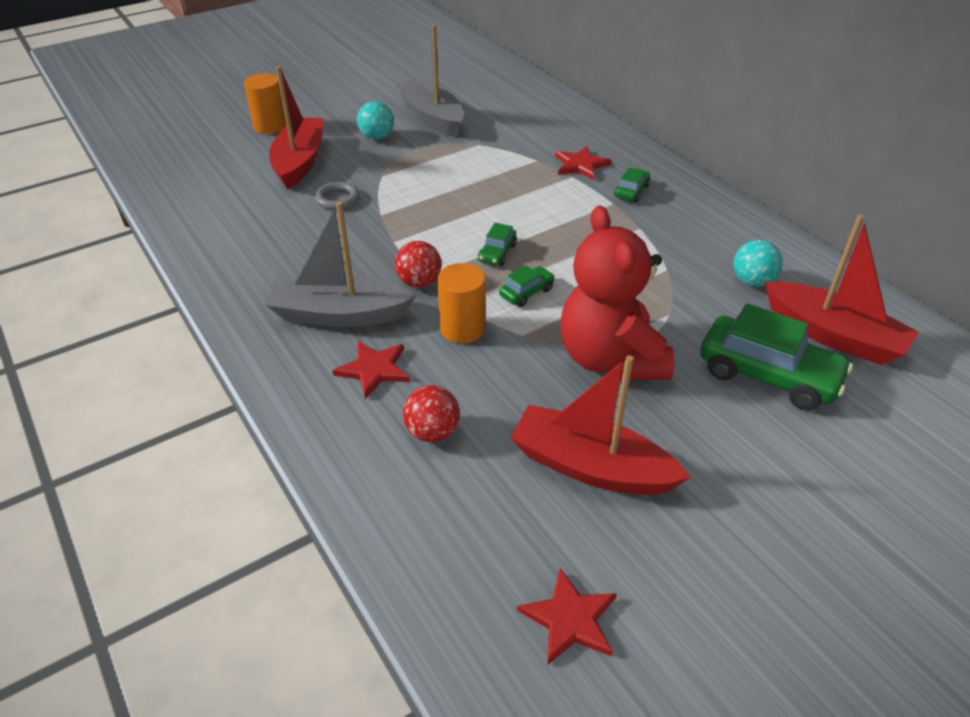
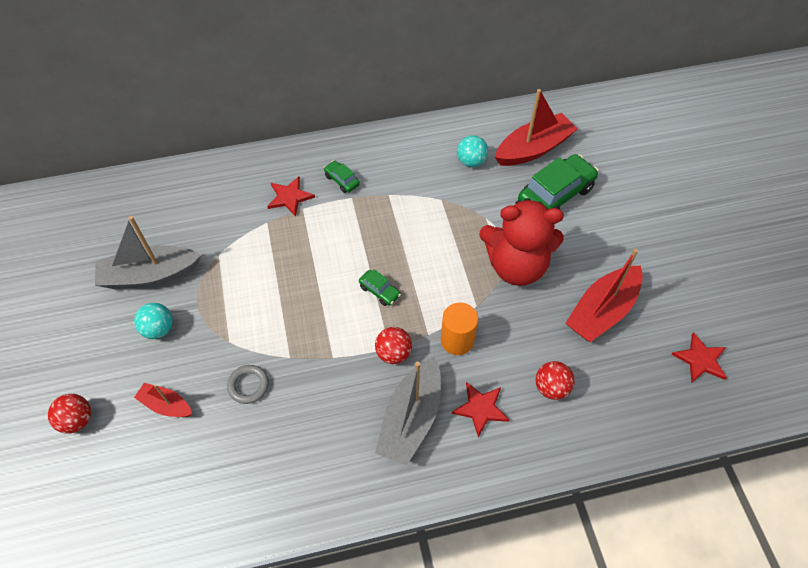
camera: 70 degrees left, 15 degrees up
orange cylinder [244,74,287,134] -> red ball [48,394,91,434]
red boat [269,66,324,189] -> red boat [134,383,192,417], size x0.55
green car [499,265,555,307] -> none

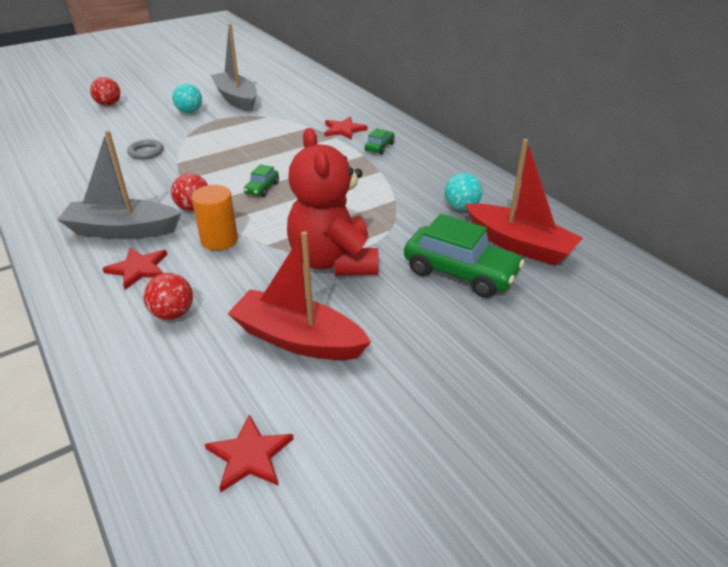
camera: 70 degrees right, 20 degrees down
red boat [134,383,192,417] -> none

